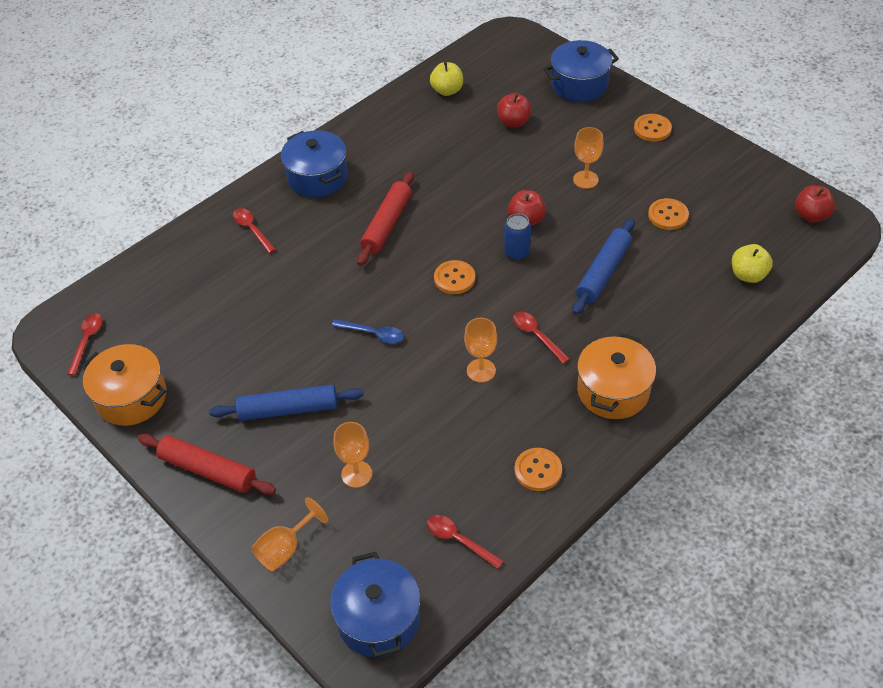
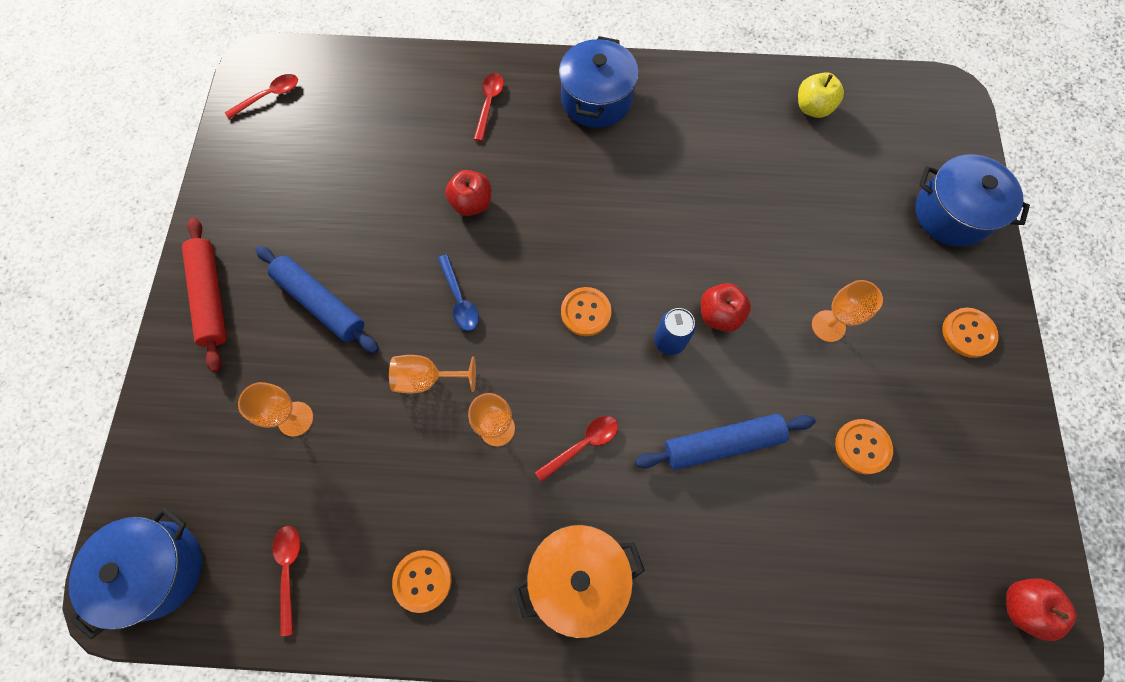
camera: 45 degrees right, 20 degrees up
orange pot [81,344,166,426] -> none
orange goblet [251,497,328,572] -> orange goblet moved to [389,355,476,393]
red rolling pin [357,171,414,266] -> none
red apple [497,93,532,127] -> red apple moved to [445,170,491,216]
red spoon [513,312,570,364] -> red spoon turned 45 degrees clockwise [535,416,618,482]
yellow apple [732,244,773,283] -> none

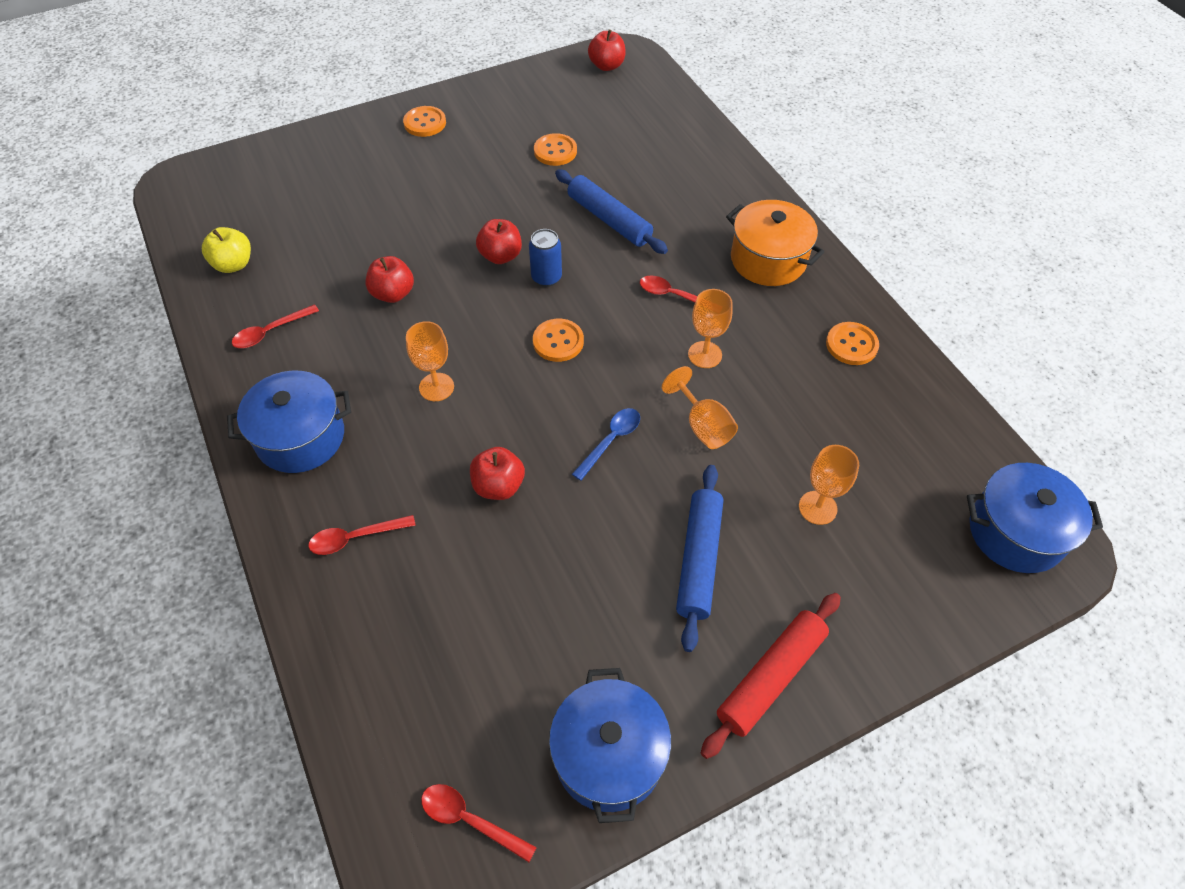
camera: 120 degrees left, 15 degrees down
red spoon [272,526,300,636] -> red spoon moved to [232,304,319,348]
orange goblet [812,280,883,342] -> orange goblet moved to [406,321,454,401]
blue pot [915,154,1030,247] -> blue pot moved to [549,668,671,823]
none -> red apple [365,256,414,303]

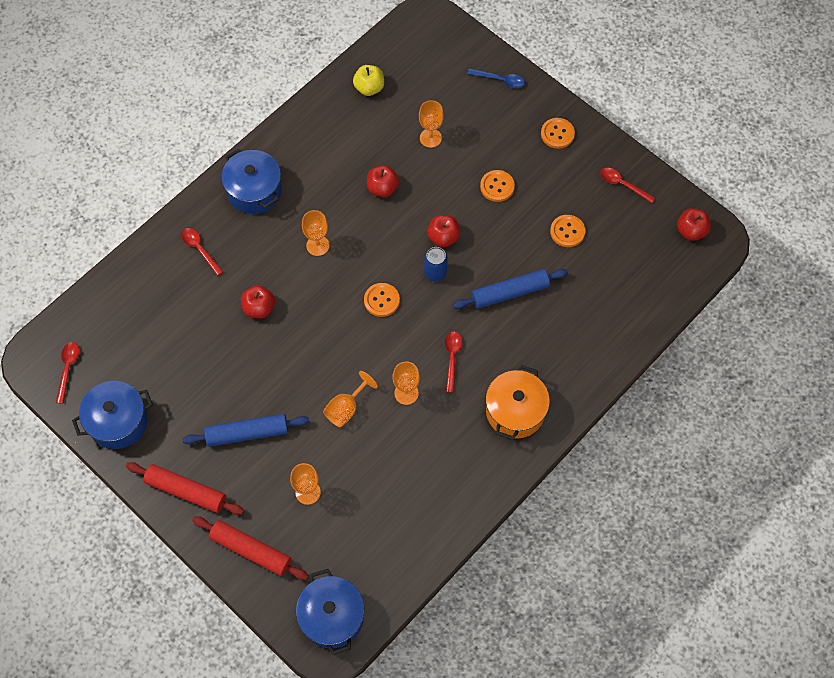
camera: 70 degrees right, 10 degrees up
red spoon [232,304,319,348] -> red spoon moved to [600,168,655,203]
blue rolling pin [555,169,668,254] -> blue rolling pin turned 45 degrees clockwise [453,269,568,309]
blue spoon [572,408,640,481] -> blue spoon moved to [468,68,525,88]
orange button [826,322,879,365] -> orange button moved to [480,170,515,202]
none -> red rolling pin [192,516,309,580]
none -> orange goblet [419,100,444,148]

